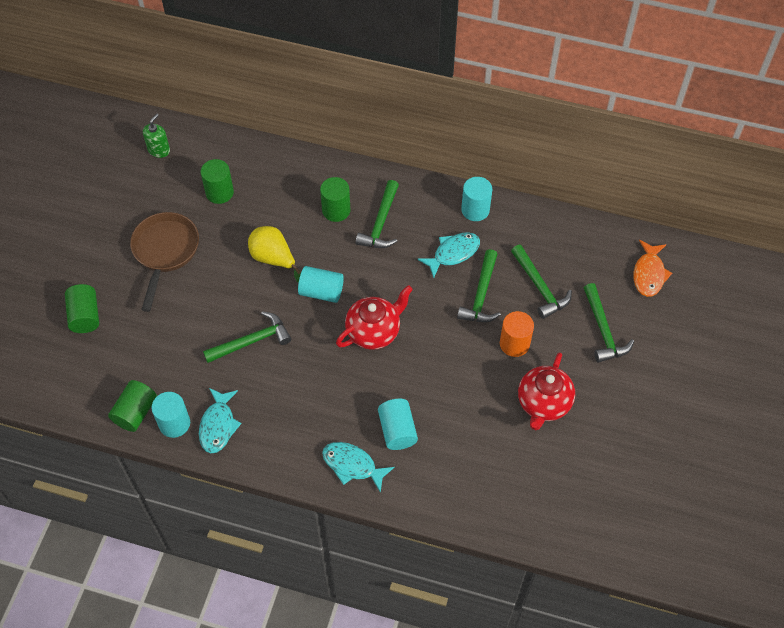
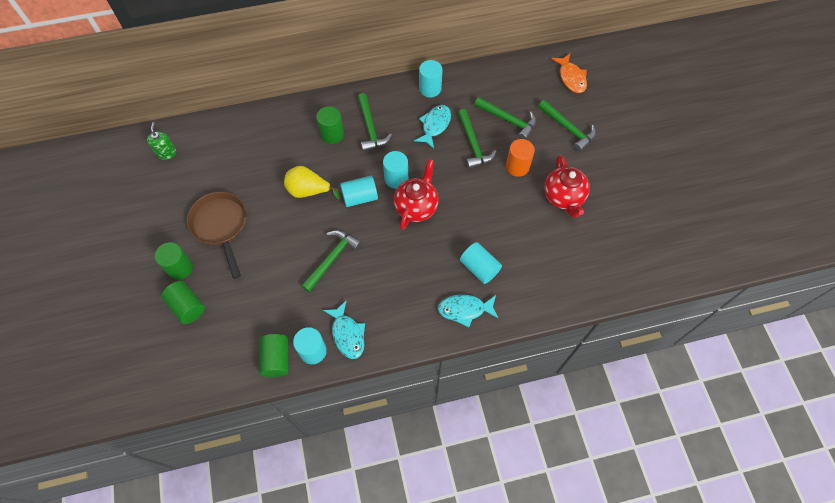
camera: 30 degrees left, 5 degrees up
green cylinder [201,159,234,204] -> green cylinder moved to [155,242,193,280]
none -> turquoise cylinder [383,151,408,189]

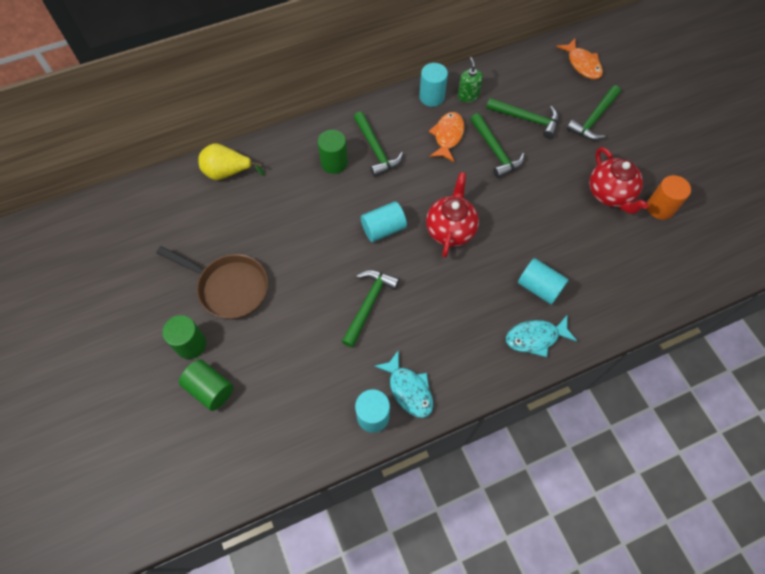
camera: 10 degrees left, 0 degrees up
green soap dispenser [147,122,176,160] -> green soap dispenser moved to [458,57,483,102]
brown pan [187,192,247,279] -> brown pan turned 150 degrees clockwise [156,246,268,320]
green cylinder [259,334,288,377] -> none
yellow pear [284,166,341,199] -> yellow pear moved to [198,143,265,180]
turquoise cylinder [383,151,408,189] -> none
turquoise fish [414,105,451,149] -> orange fish [429,112,464,162]
orange cylinder [506,139,535,177] -> orange cylinder moved to [647,175,691,220]
green hammer [538,100,596,152] -> green hammer turned 90 degrees clockwise [567,85,621,140]

